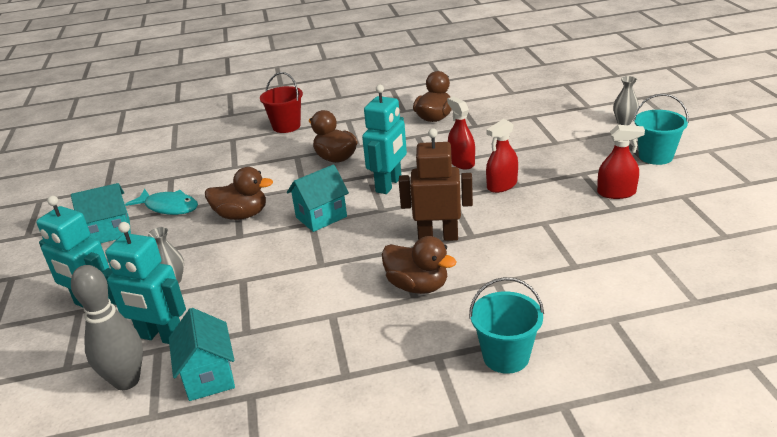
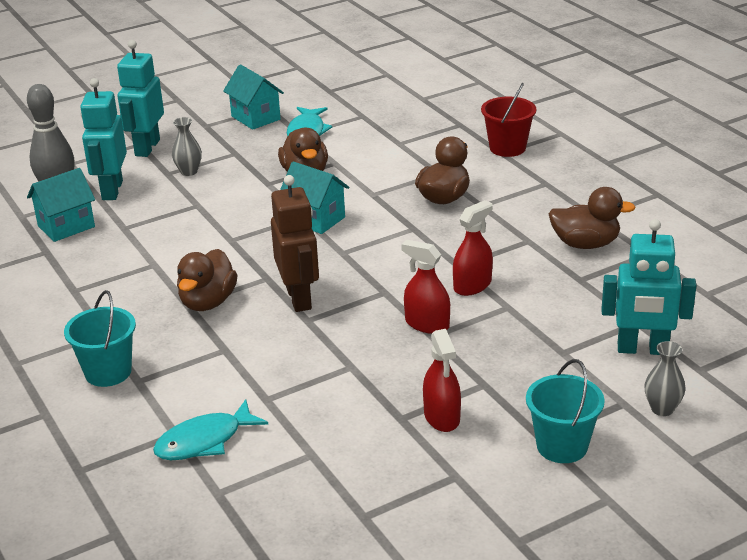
camera: 70 degrees right, 0 degrees up
turquoise robot [362,85,407,194] -> turquoise robot moved to [602,219,696,355]
none -> turquoise fish [153,399,268,460]

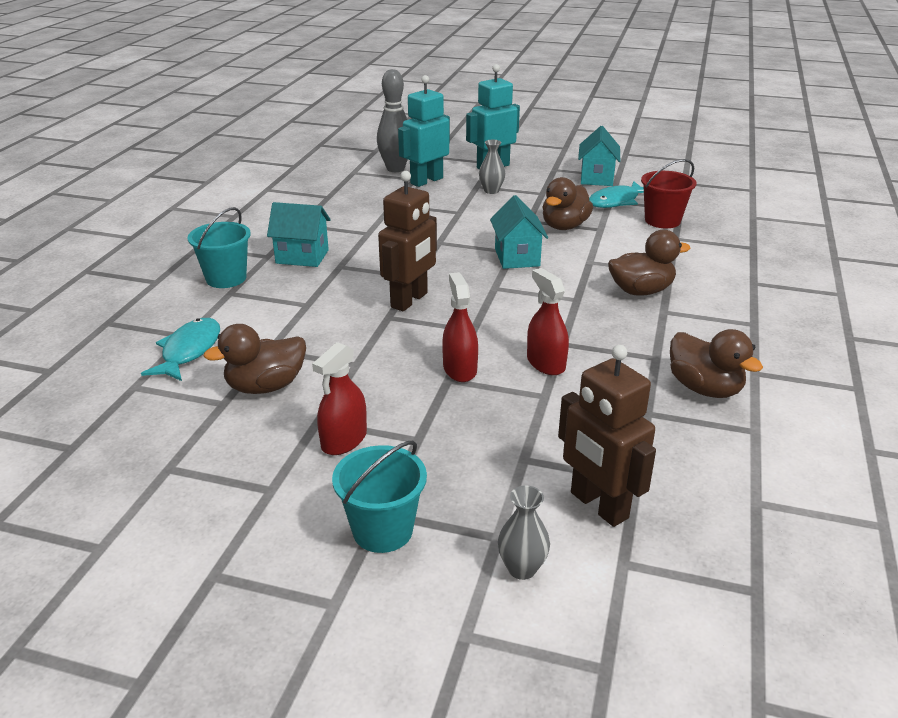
camera: 45 degrees right, 0 degrees up
turquoise house [27,168,95,242] -> turquoise house moved to [267,202,331,267]
turquoise fish [153,399,268,460] -> turquoise fish turned 90 degrees clockwise [141,318,220,381]
brown duck [177,249,237,311] -> brown duck moved to [203,324,306,394]
red spray bottle [453,200,493,296] -> red spray bottle turned 120 degrees counterclockwise [527,268,569,375]
red bucket [481,83,536,157] -> red bucket moved to [641,159,696,228]
turquoise robot [602,219,696,355] -> brown robot [558,345,656,527]

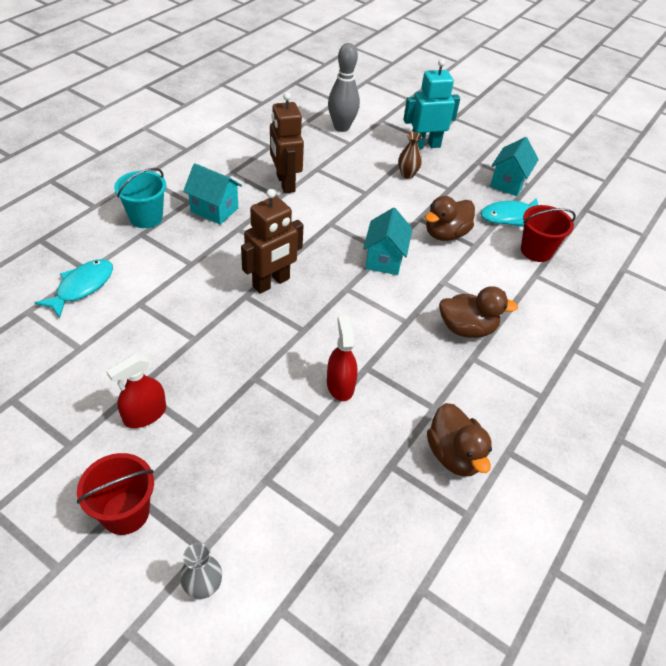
camera: 15 degrees right, 15 degrees up
brown duck [203,324,306,394] -> none
turquoise bucket [332,441,427,553] -> red bucket [77,453,154,535]
turquoise robot [398,75,450,187] -> none
red spray bottle [442,272,478,382] -> none
grey vase [479,139,505,194] -> brown vase [398,132,422,179]
brown robot [558,345,656,527] -> brown robot moved to [270,92,304,193]

